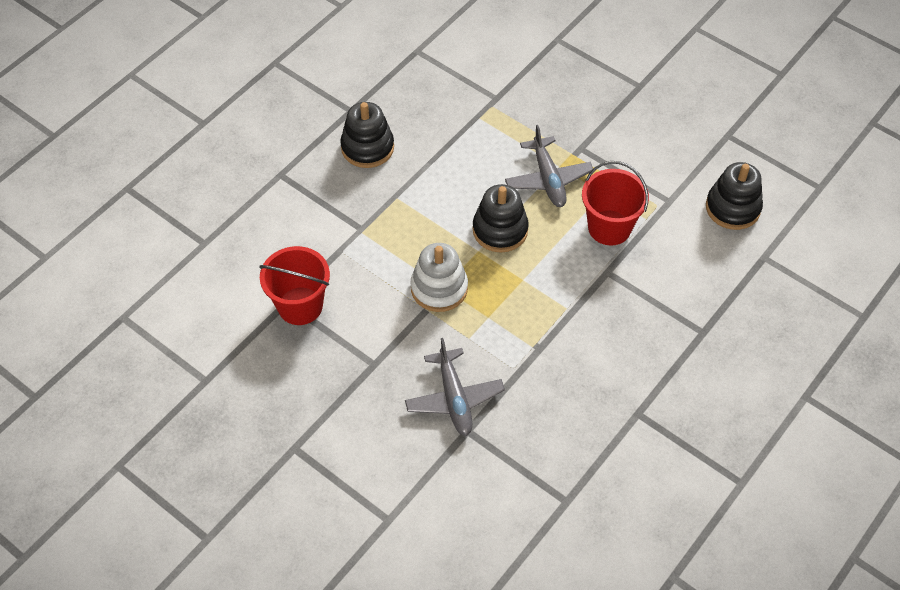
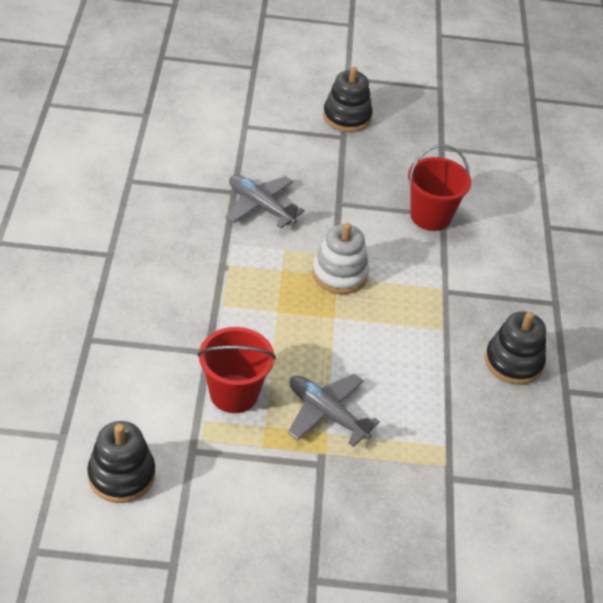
camera: 140 degrees right, 10 degrees down
black stacking toy [473,184,529,253] -> black stacking toy moved to [323,67,372,132]

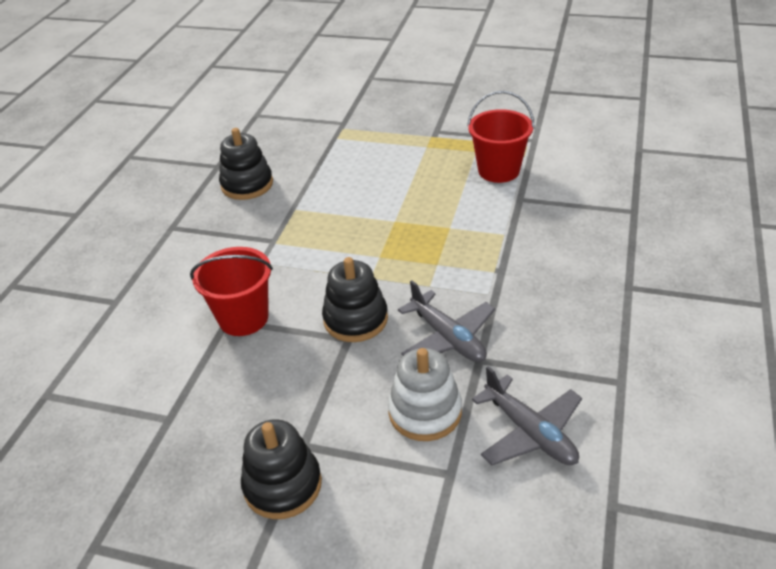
camera: 160 degrees left, 5 degrees down
black stacking toy [87,421,155,503] -> black stacking toy moved to [322,257,388,342]
grey plane [288,374,380,447] -> grey plane moved to [472,366,582,465]
white stacking toy [312,223,369,294] -> white stacking toy moved to [388,348,462,441]

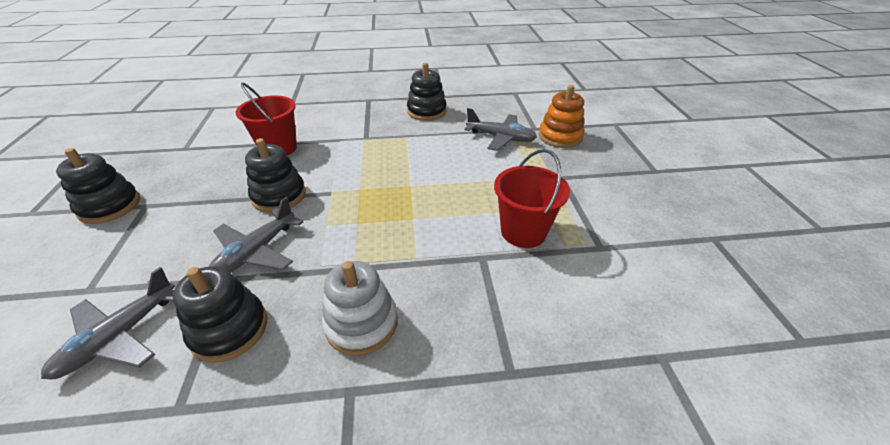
camera: 65 degrees right, 0 degrees up
white stacking toy [388,348,462,441] -> white stacking toy moved to [322,261,398,356]
none -> black stacking toy [173,266,267,362]
none -> grey plane [464,108,537,151]
none -> orange stacking toy [539,85,585,148]

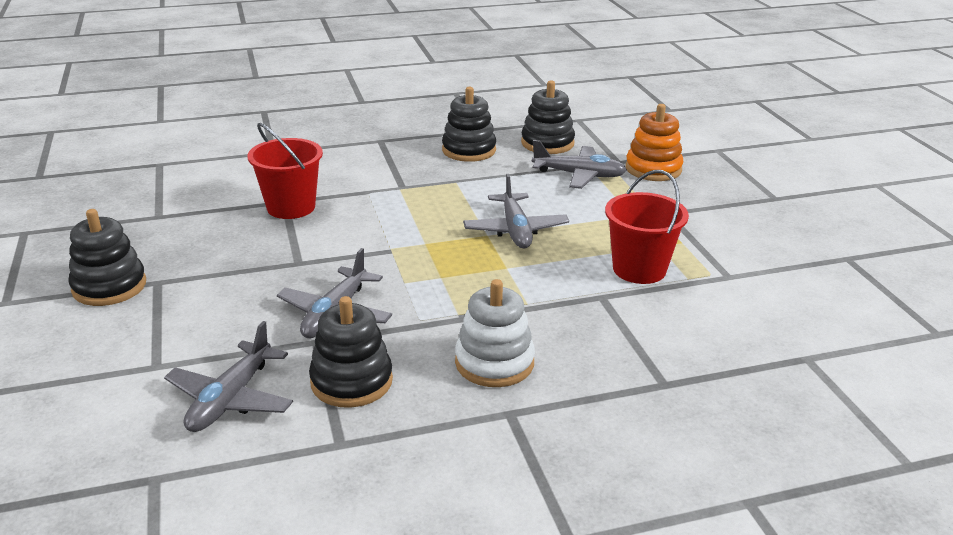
camera: 10 degrees left, 10 degrees down
black stacking toy [245,138,306,212] -> black stacking toy moved to [521,80,575,154]
none -> grey plane [463,174,569,249]

